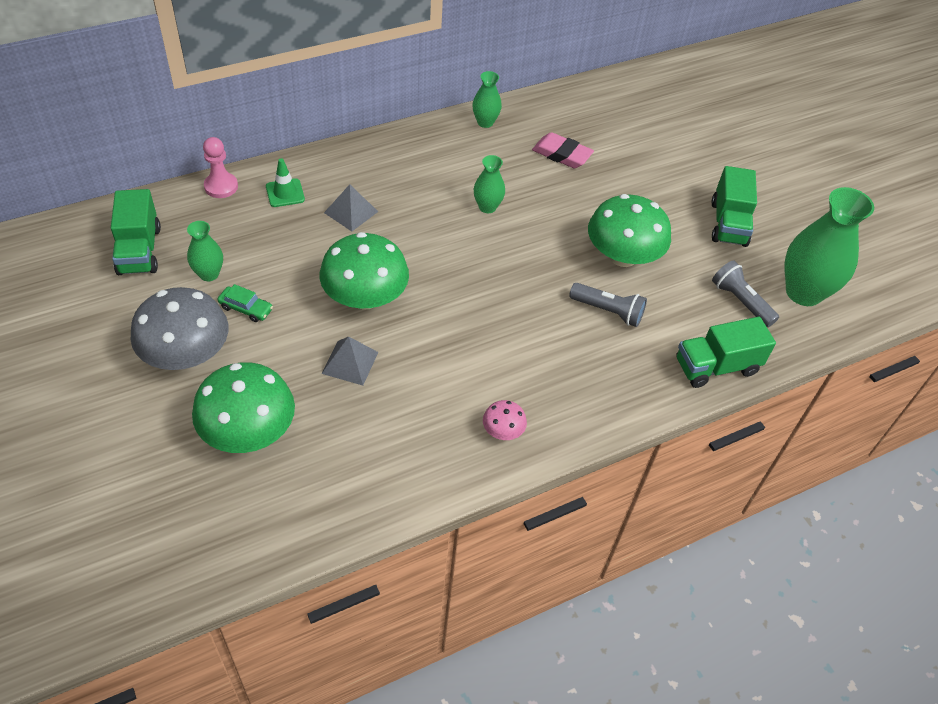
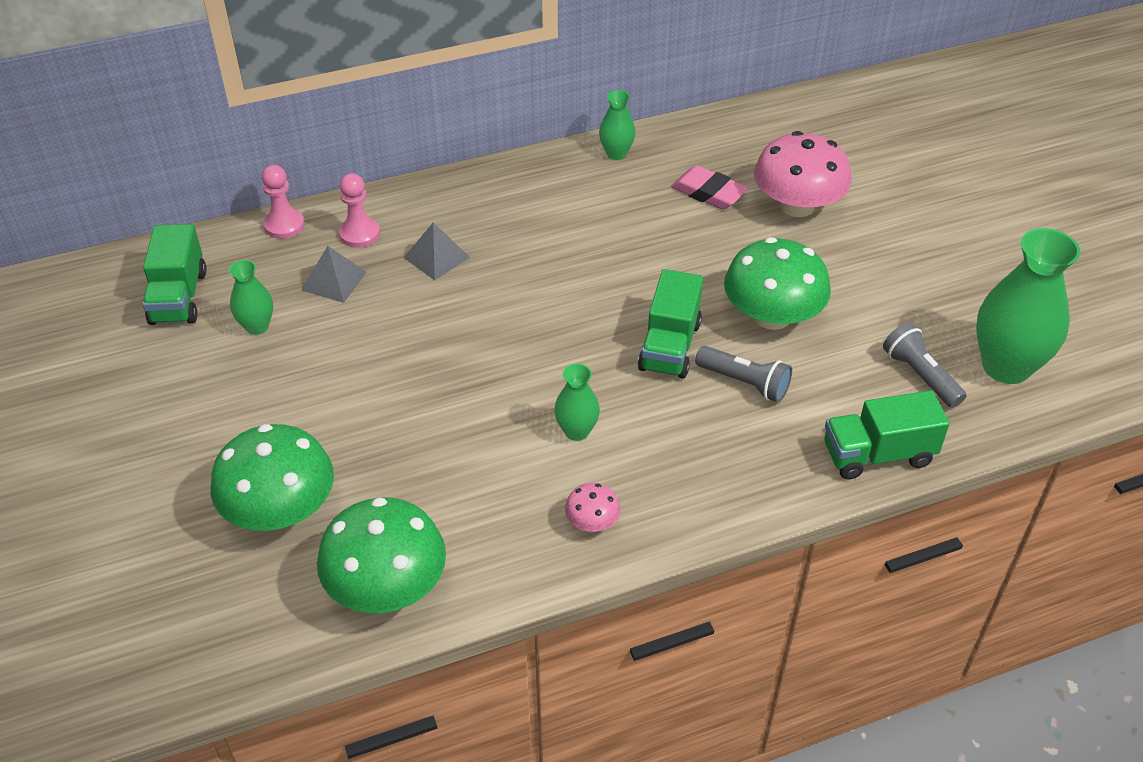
camera: 10 degrees right, 5 degrees down
grey mushroom [130,287,228,370] -> none
green car [218,284,273,322] -> none
green traffic cone [266,158,305,207] -> pink pawn [339,173,380,248]
green mushroom [319,232,409,309] -> green mushroom moved to [317,497,446,613]
grey pyramid [322,336,378,385] -> grey pyramid moved to [302,246,367,303]
green vase [474,155,505,213] -> green vase moved to [554,364,600,441]
green truck [712,166,757,247] -> green truck moved to [638,269,703,378]
none -> pink mushroom [754,131,852,217]

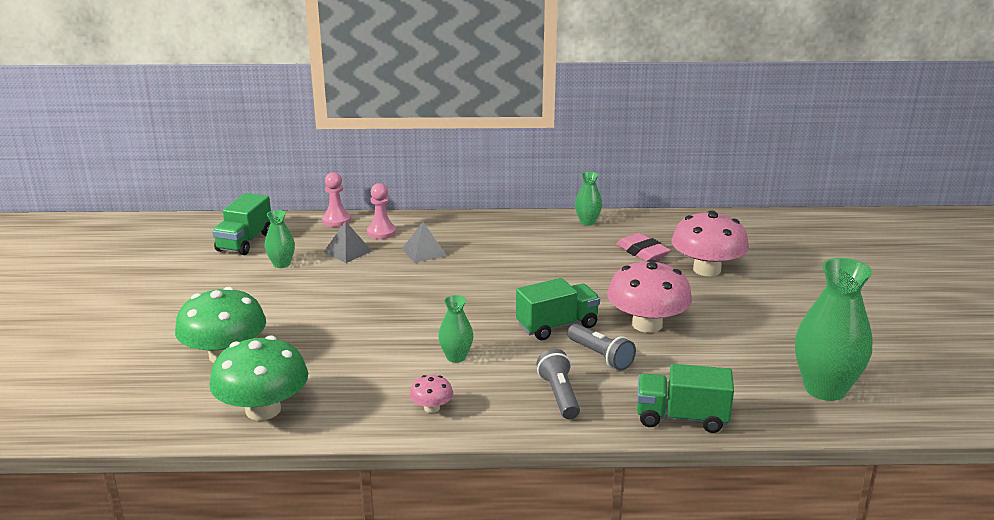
camera: 20 degrees right, 20 degrees down
green truck [638,269,703,378] -> green truck turned 150 degrees counterclockwise [516,278,600,340]
green mushroom [724,237,831,330] -> pink mushroom [607,259,692,333]
grey flashlight [883,323,967,408] -> grey flashlight moved to [536,349,580,419]

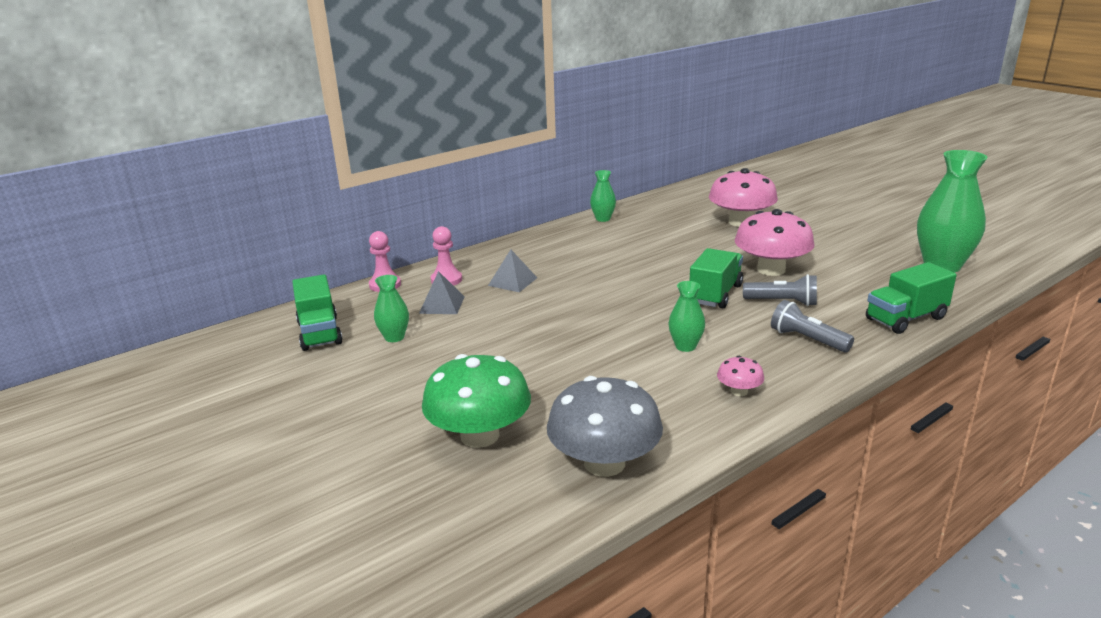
camera: 35 degrees left, 0 degrees up
green mushroom [209,336,308,420] -> grey mushroom [547,376,663,477]
pink eraser [616,233,671,262] -> none

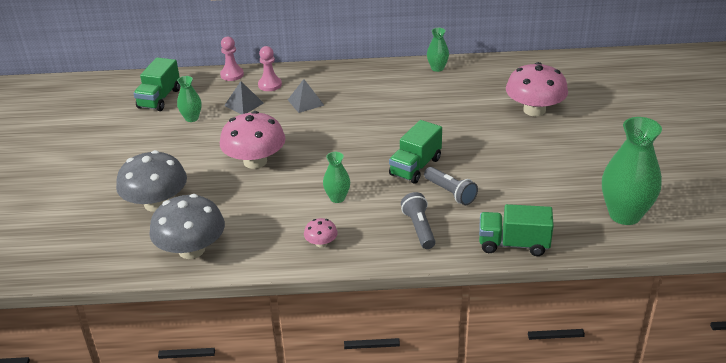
camera: 35 degrees right, 10 degrees up
green mushroom [422,354,531,448] -> grey mushroom [116,150,187,212]
green truck [690,248,743,308] -> green truck turned 150 degrees clockwise [389,120,442,184]
pink mushroom [735,209,815,276] -> pink mushroom moved to [220,111,286,169]

